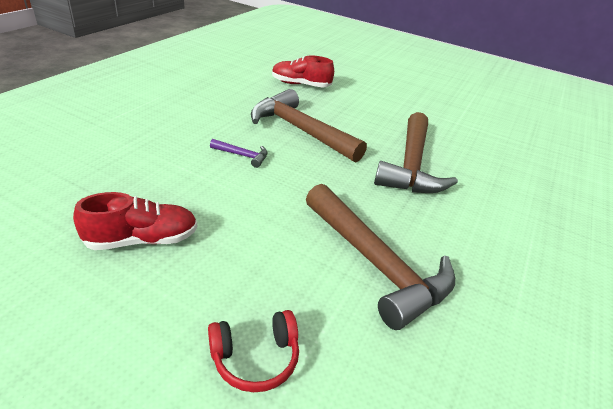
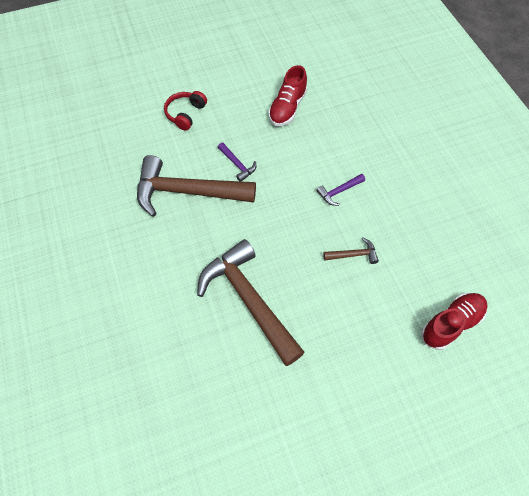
camera: 135 degrees right, 25 degrees up
brown hammer [251,89,367,163] -> brown hammer [323,237,379,264], size x0.42
none -> purple hammer [218,142,256,182]

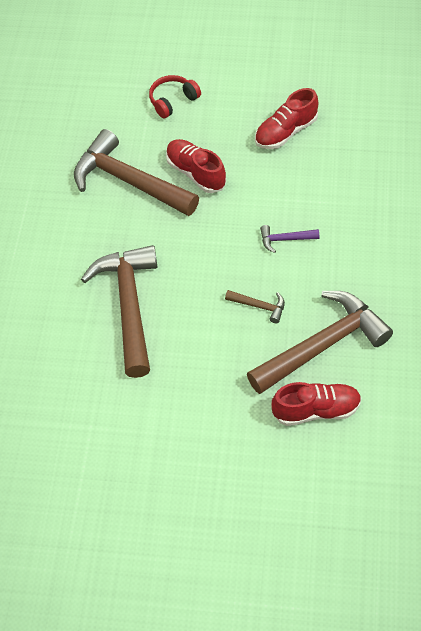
camera: 30 degrees right, 5 degrees down
purple hammer [218,142,256,182] -> red shoe [166,139,226,193]
none -> brown hammer [247,291,393,394]

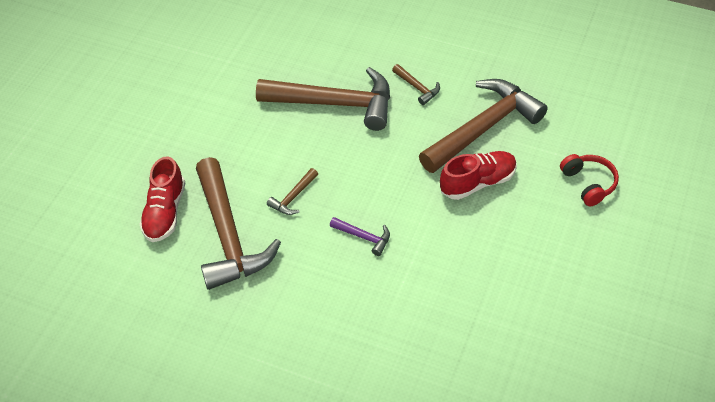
camera: 105 degrees right, 5 degrees down
red shoe [255,88,318,149] -> none
purple hammer [260,225,319,253] -> purple hammer turned 105 degrees clockwise [330,217,390,256]
none -> brown hammer [392,64,440,105]

